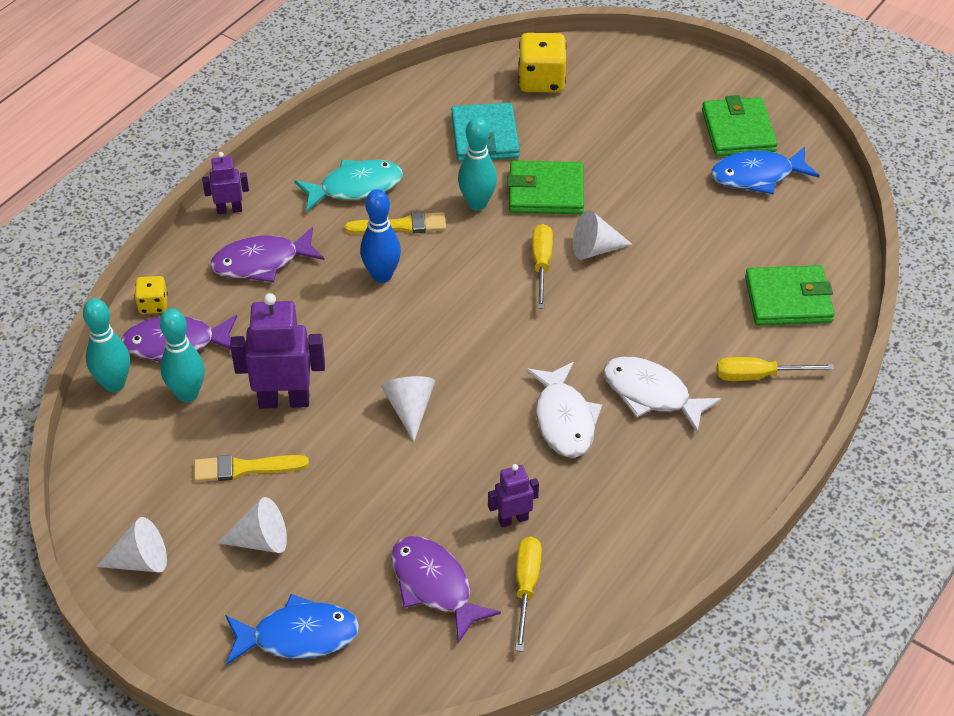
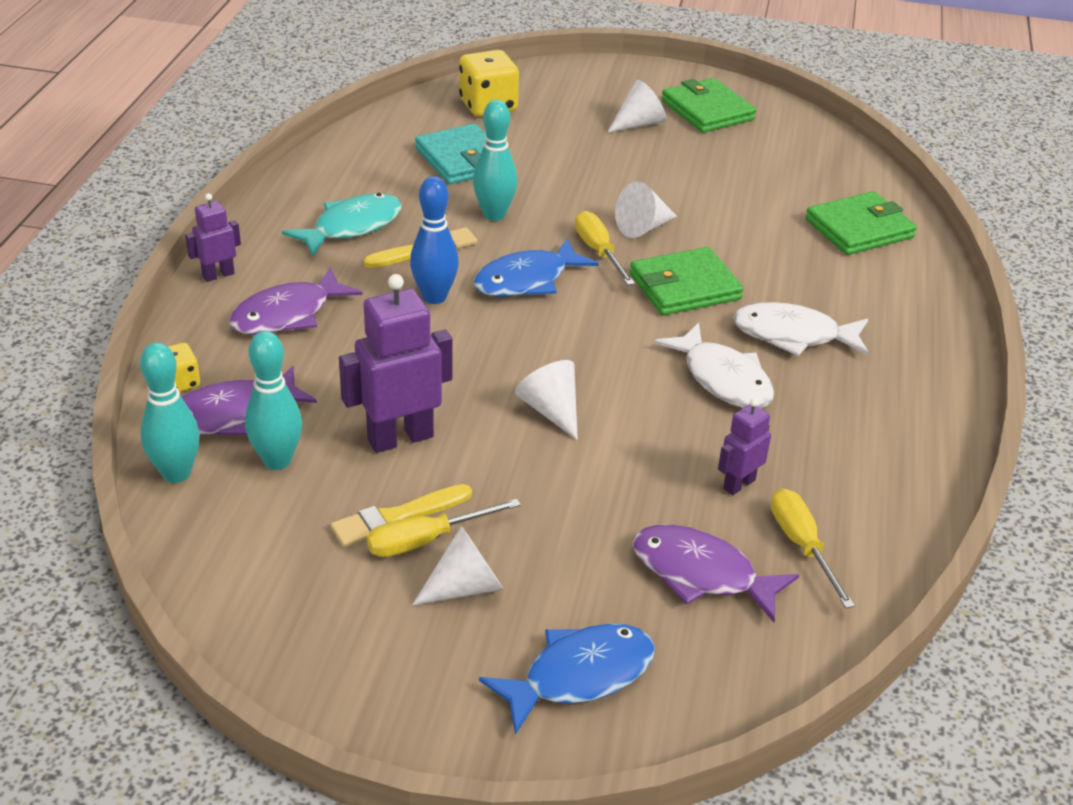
camera: 25 degrees left, 10 degrees down
white cone [96,517,167,573] -> white cone moved to [607,80,666,133]
green wallet [507,161,584,214] -> green wallet moved to [630,247,744,315]
blue fish [711,147,820,195] -> blue fish moved to [474,239,599,297]
yellow screwdriver [717,357,834,381] -> yellow screwdriver moved to [367,499,521,557]

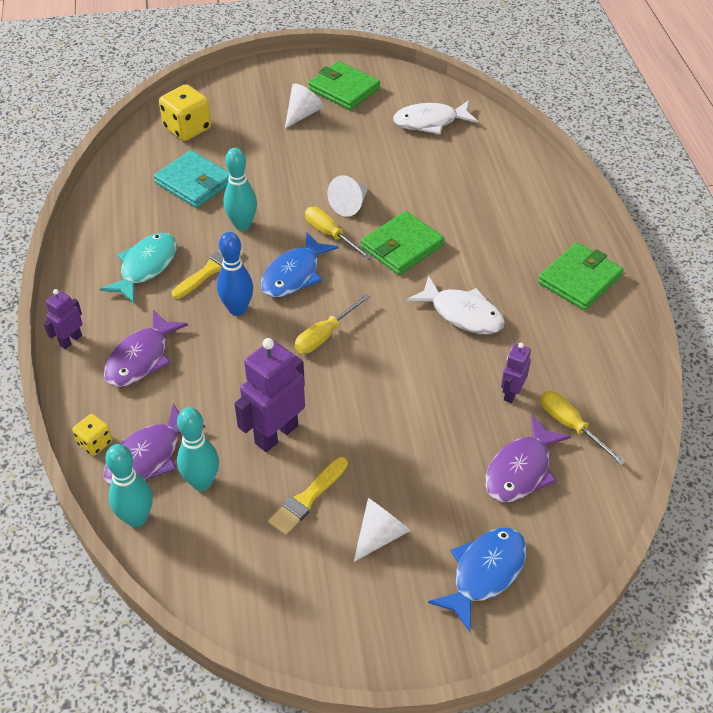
camera: 20 degrees left, 10 degrees up
yellow screwdriver [367,499,521,557] -> yellow screwdriver moved to [295,294,370,354]
white cone [515,360,578,440] -> none
purple fish [633,525,799,622] -> purple fish turned 60 degrees counterclockwise [485,415,571,502]
white fish [733,302,869,356] -> white fish moved to [393,100,478,134]
green wallet [805,191,917,255] -> green wallet moved to [538,242,623,310]

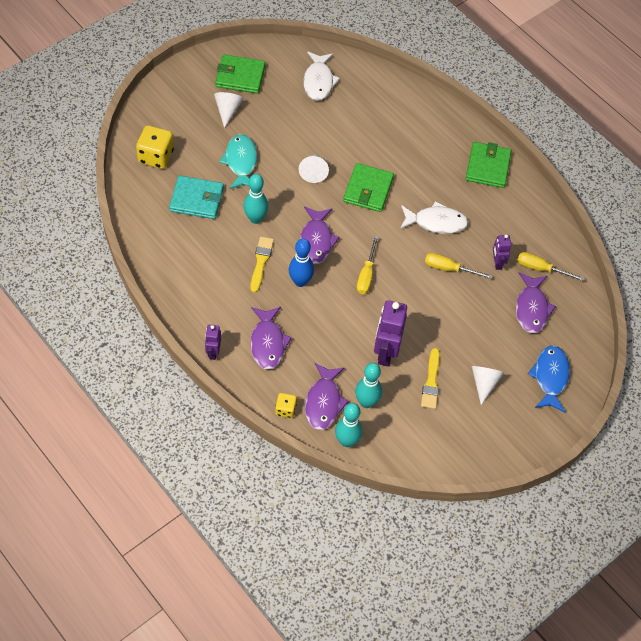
camera: 35 degrees left, 10 degrees up
turquoise fish [100,233,177,303] -> turquoise fish moved to [219,134,257,189]
blue fish [260,232,338,298] -> purple fish [300,207,340,264]
yellow screwdriver [305,207,372,259] -> yellow screwdriver moved to [425,253,493,279]
white fish [393,100,478,134] -> white fish turned 45 degrees counterclockwise [303,51,340,101]

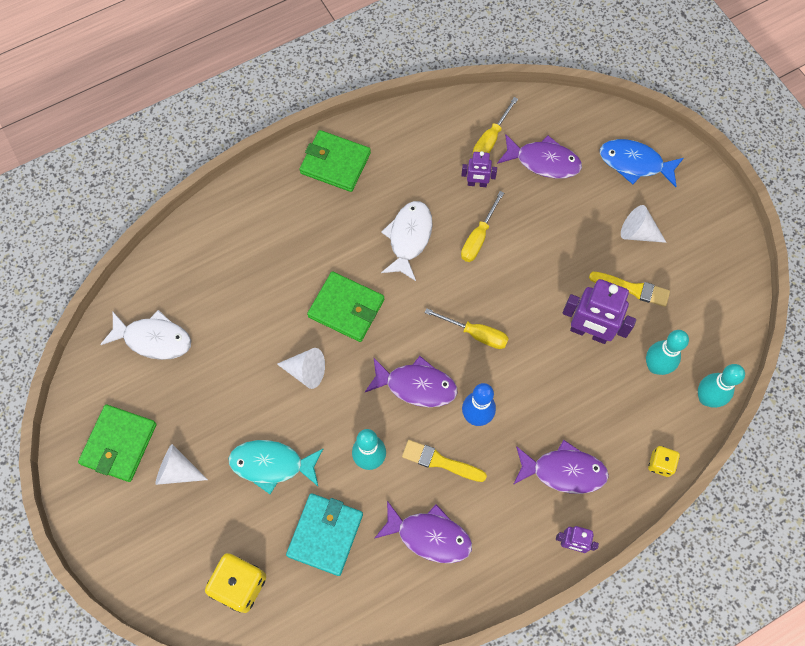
camera: 75 degrees left, 10 degrees up
purple fish [305,363,349,430] -> purple fish moved to [374,501,472,563]

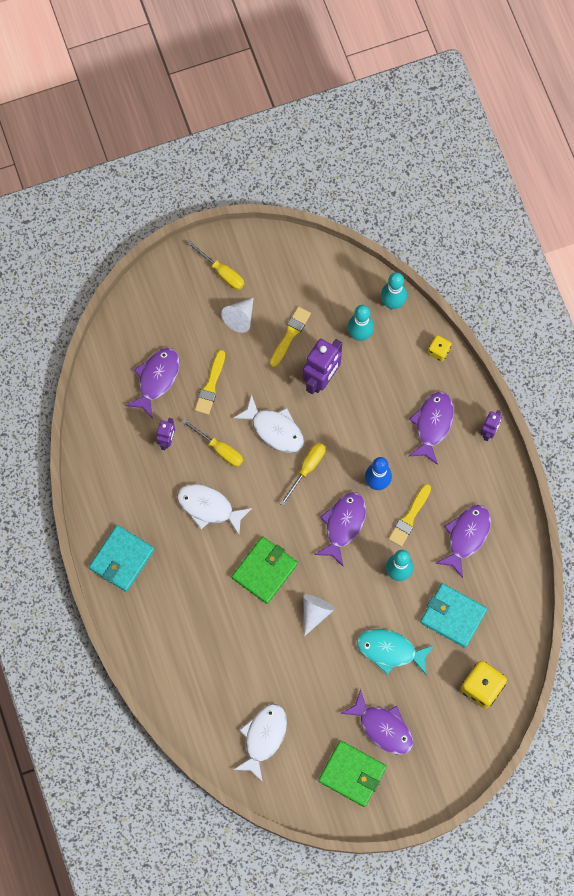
camera: 80 degrees left, 5 degrees up
white cone [155,444,208,485] -> purple fish [340,689,413,755]
turquoise fish [228,440,324,494] -> turquoise fish turned 90 degrees clockwise [357,629,434,676]
green wallet [299,130,371,192] -> turquoise wallet [89,525,154,592]
yellow screwdriver [473,97,518,153] -> yellow screwdriver moved to [187,241,244,290]
blue fish [600,139,684,187] -> none
none -> yellow brush [195,350,225,415]
none -> white fish [234,395,304,453]

